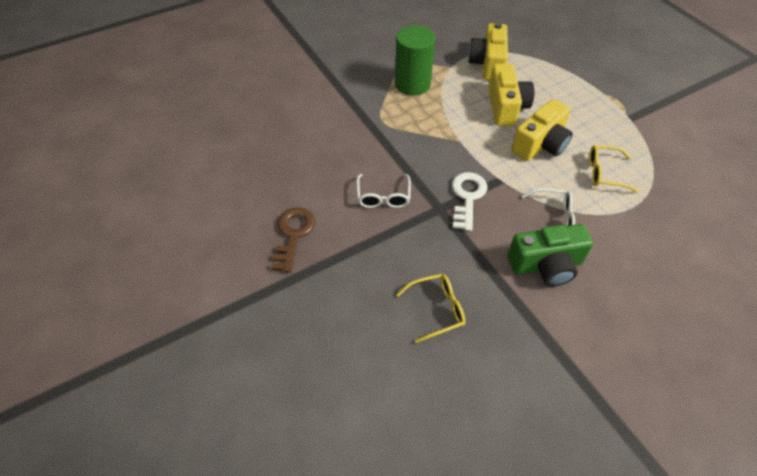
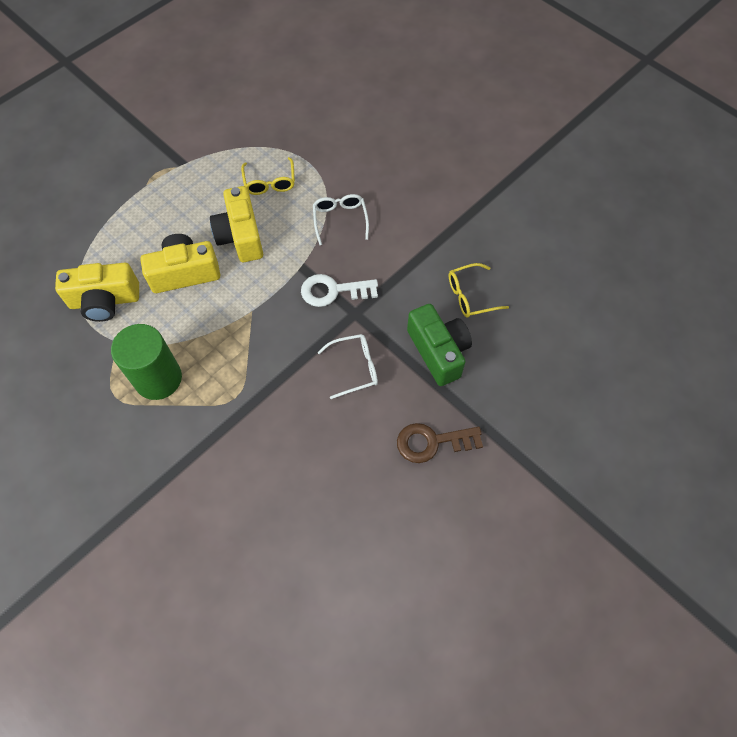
camera: 105 degrees left, 10 degrees up
yellow glasses [397,274,466,343] -> yellow glasses turned 75 degrees counterclockwise [449,263,509,318]
green camera [508,224,593,287] -> green camera moved to [407,304,472,386]
yellow camera [511,99,573,161] -> yellow camera turned 135 degrees counterclockwise [210,186,263,262]

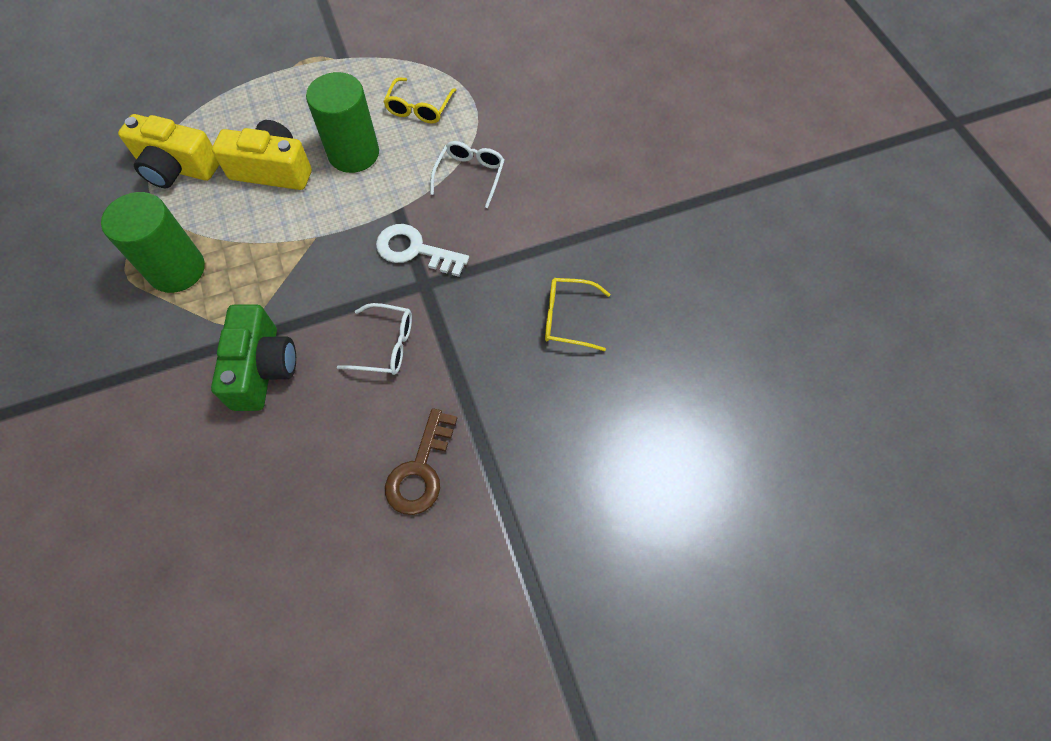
camera: 25 degrees right, 0 degrees up
yellow camera [210,186,263,262] -> green cylinder [306,72,379,173]
brown key [397,423,483,463] -> brown key turned 90 degrees counterclockwise [385,408,457,515]
green camera [407,304,472,386] -> green camera moved to [211,304,296,411]

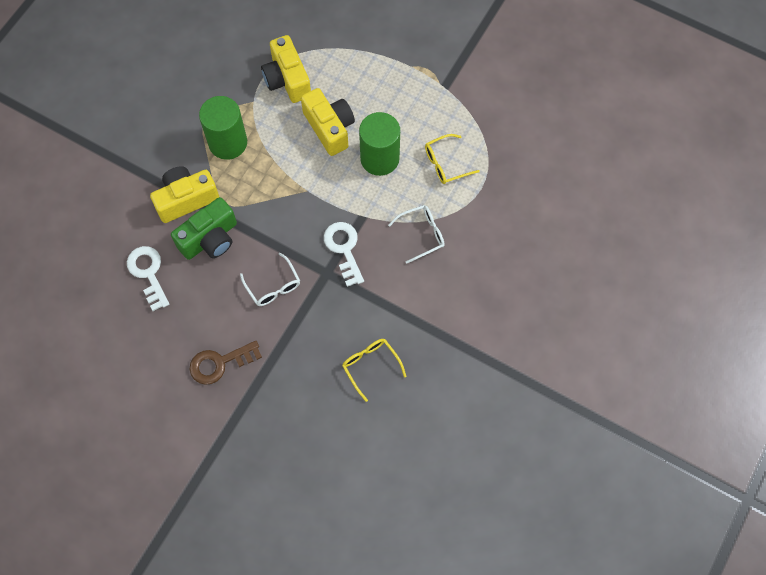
camera: 50 degrees right, 5 degrees up
none -> white key [127,246,170,311]
none -> yellow camera [150,166,219,223]

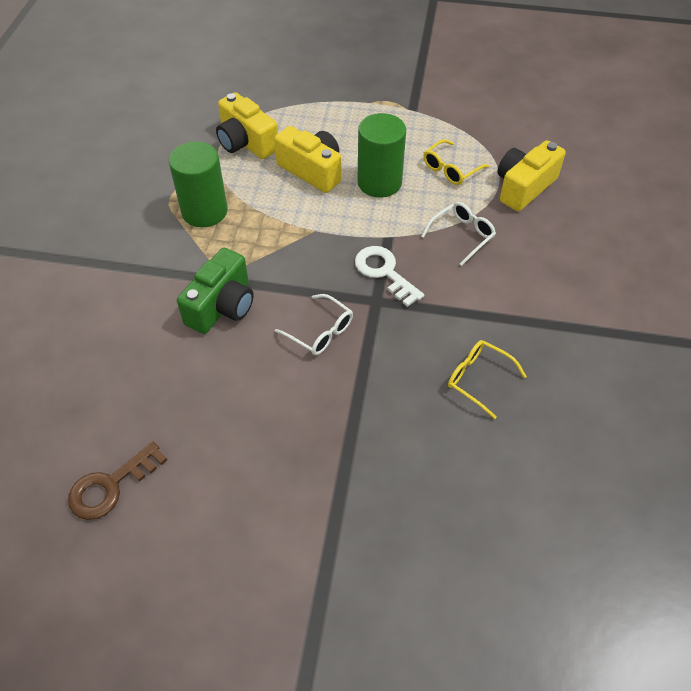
camera: 20 degrees left, 15 degrees down
white key [127,246,170,311] -> none
yellow camera [150,166,219,223] -> yellow camera moved to [497,140,566,211]
brown key [190,341,262,385] -> brown key moved to [68,441,167,520]

